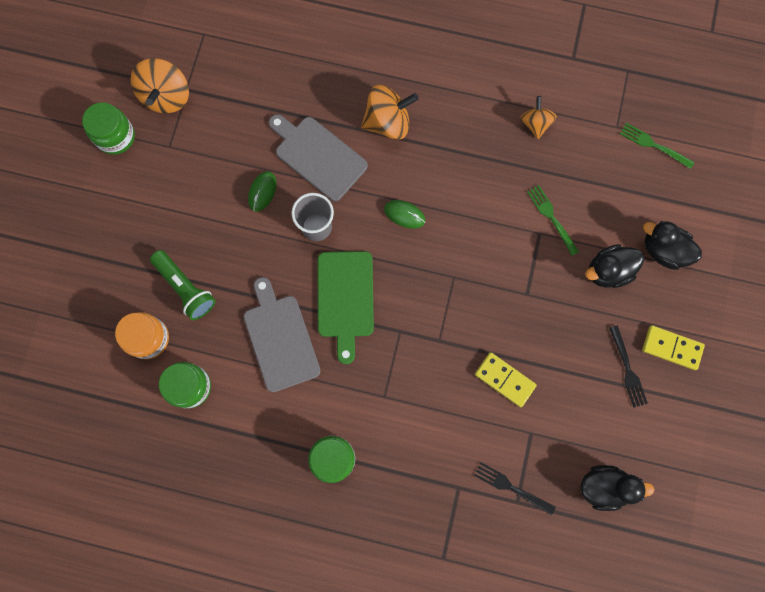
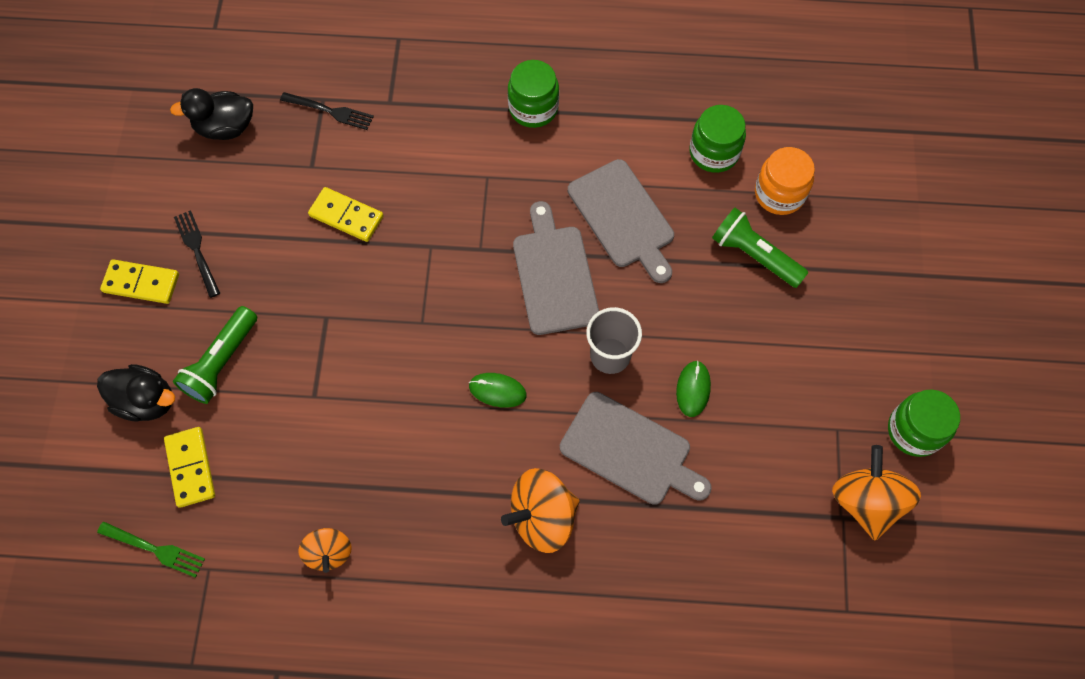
camera: 170 degrees right, 10 degrees down
green cutting board [318,251,374,364] -> grey cutting board [513,201,599,335]
green fork [527,185,579,256] -> none
black duck [585,244,644,288] -> green flashlight [173,306,257,404]
none -> yellow domino [164,427,215,508]

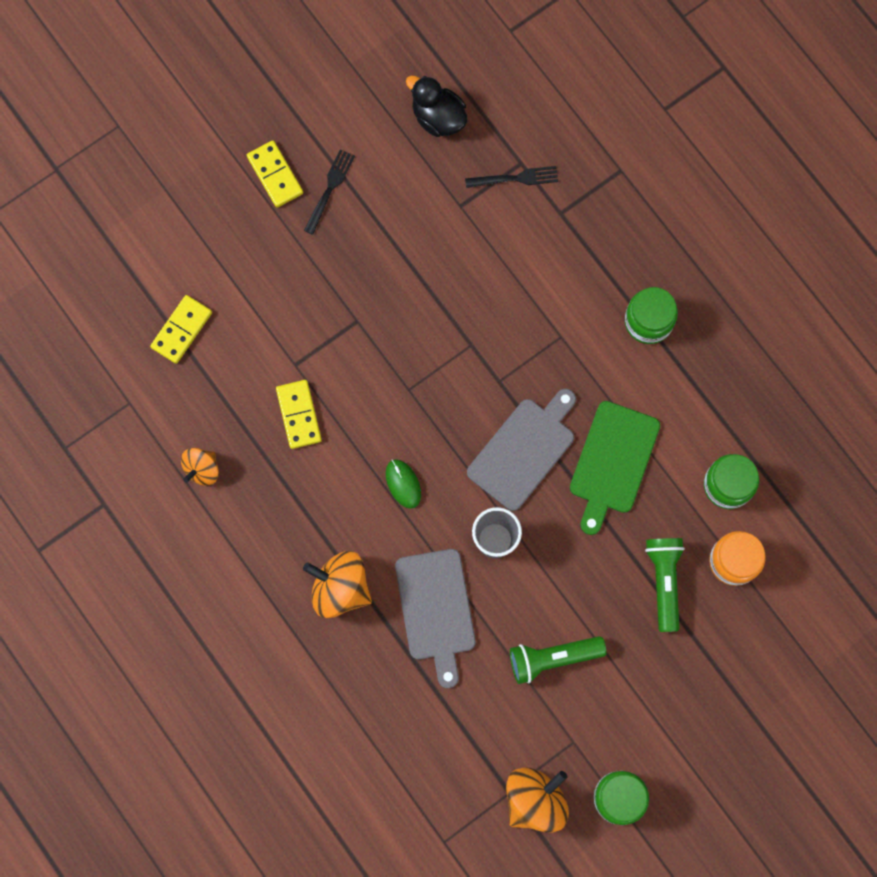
camera: 50 degrees right, 10 degrees up
black duck [97,364,175,422] -> none
green fork [97,521,205,578] -> none
green flashlight [173,306,257,404] -> green flashlight moved to [510,636,607,684]
black fork [280,92,374,130] -> black fork turned 75 degrees counterclockwise [465,166,558,188]
yellow domino [308,187,384,242] -> yellow domino moved to [276,380,322,449]
grey cutting board [568,159,674,283] -> green cutting board [570,401,660,535]
green mouse [676,360,711,417] -> none

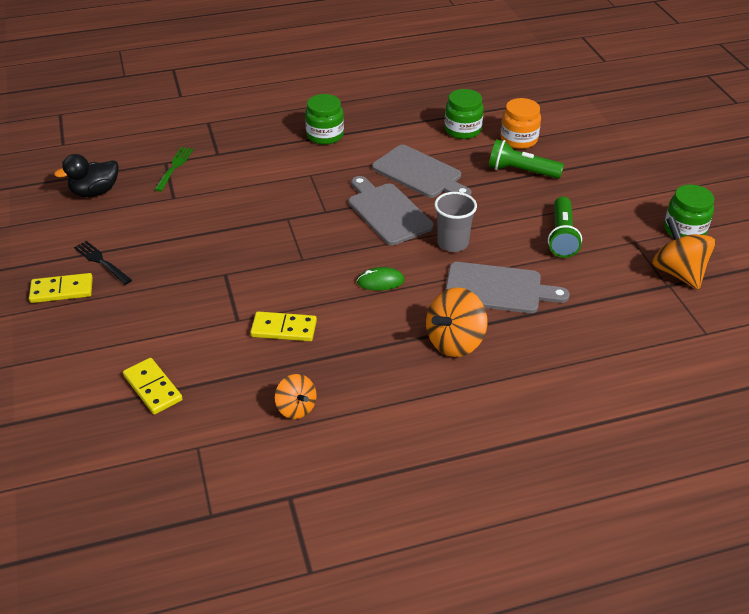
camera: 70 degrees left, 35 degrees down
black fork [465,166,558,188] -> green fork [154,147,193,191]
green cutting board [570,401,660,535] -> grey cutting board [372,145,471,198]

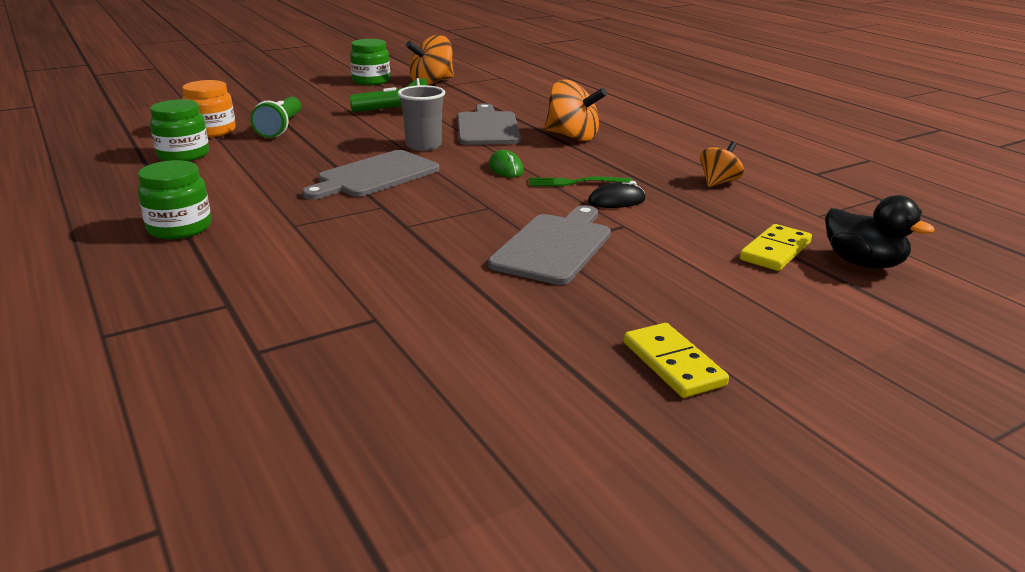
camera: 105 degrees left, 15 degrees down
black duck [54,154,119,197] -> black duck moved to [825,195,934,269]
black fork [74,241,132,285] -> none
green fork [154,147,193,191] -> green fork moved to [529,176,633,186]
yellow domino [250,311,317,341] -> black mouse [588,181,646,208]
grey cutting board [372,145,471,198] -> grey cutting board moved to [488,205,611,285]

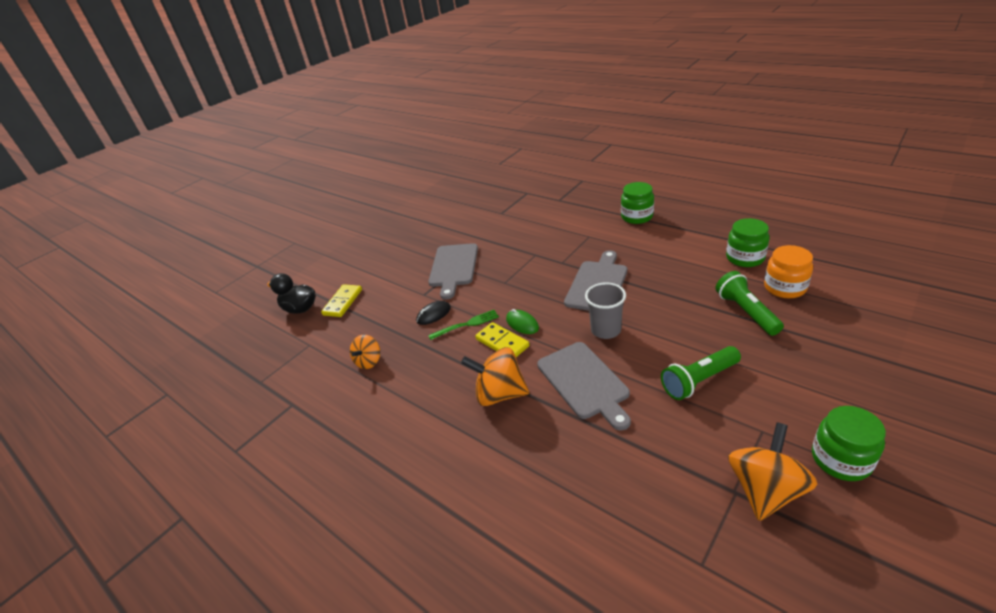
camera: 165 degrees right, 10 degrees up
yellow domino [624,323,729,398] -> yellow domino moved to [475,322,529,357]

